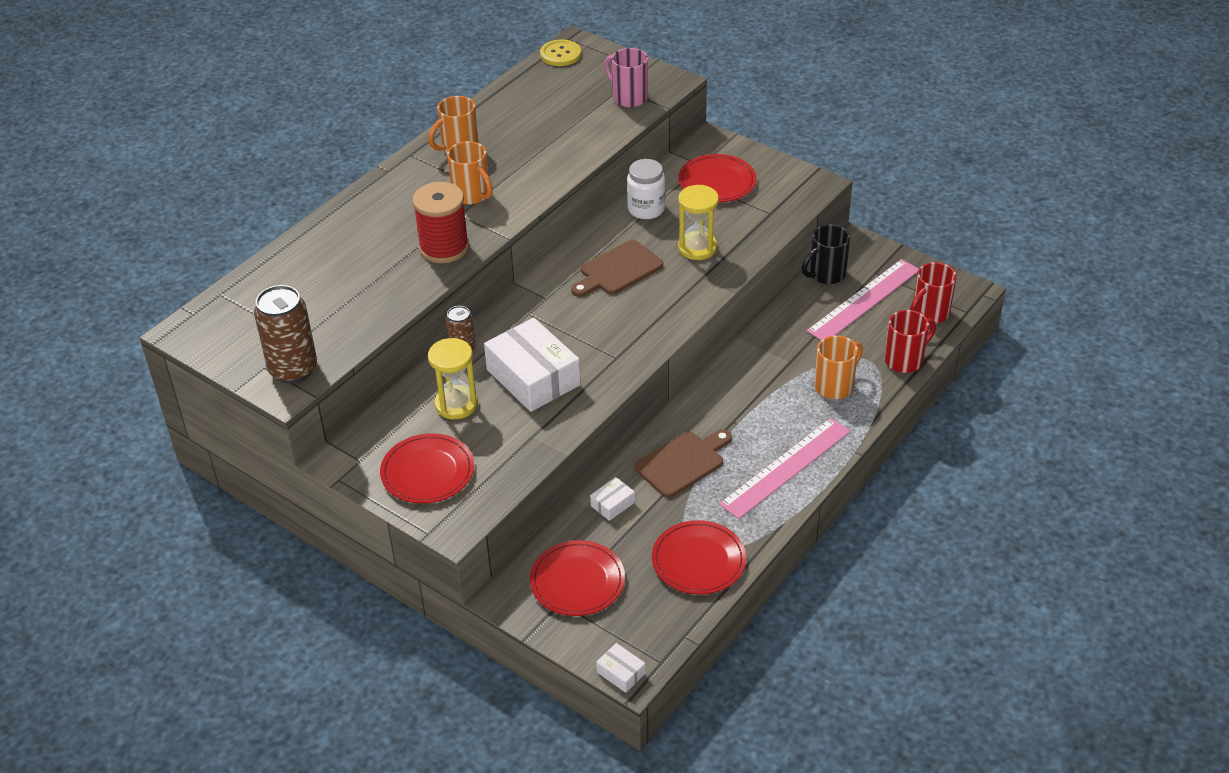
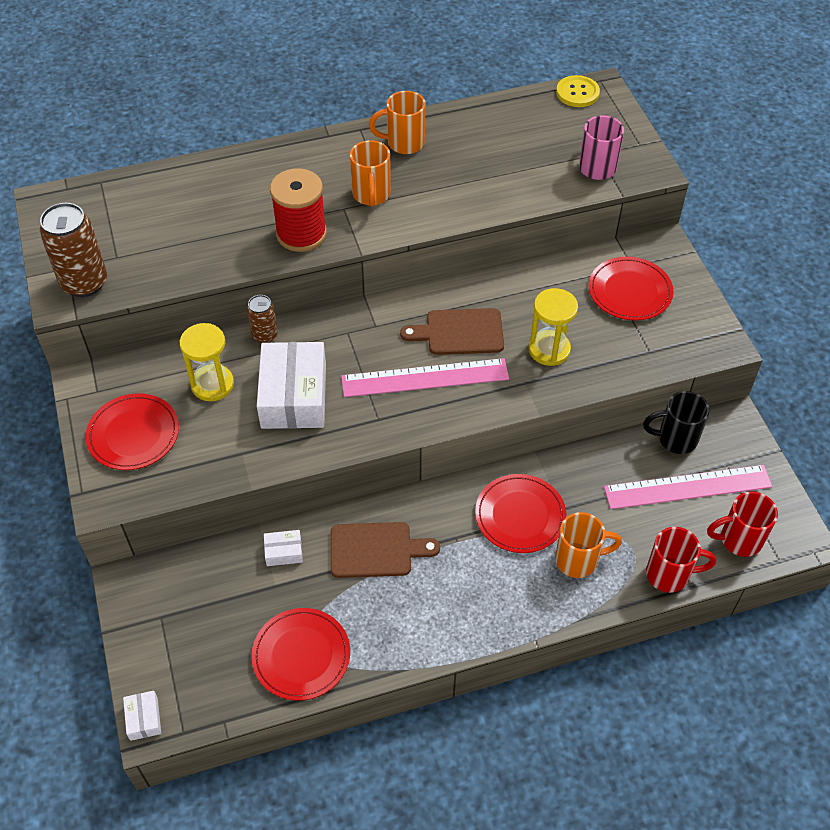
camera: 35 degrees right, 10 degrees up
red plate [530,540,625,616] -> red plate moved to [475,474,566,553]
white jar [627,159,665,219] -> none
pink ruler [719,418,850,519] -> pink ruler moved to [341,358,509,397]

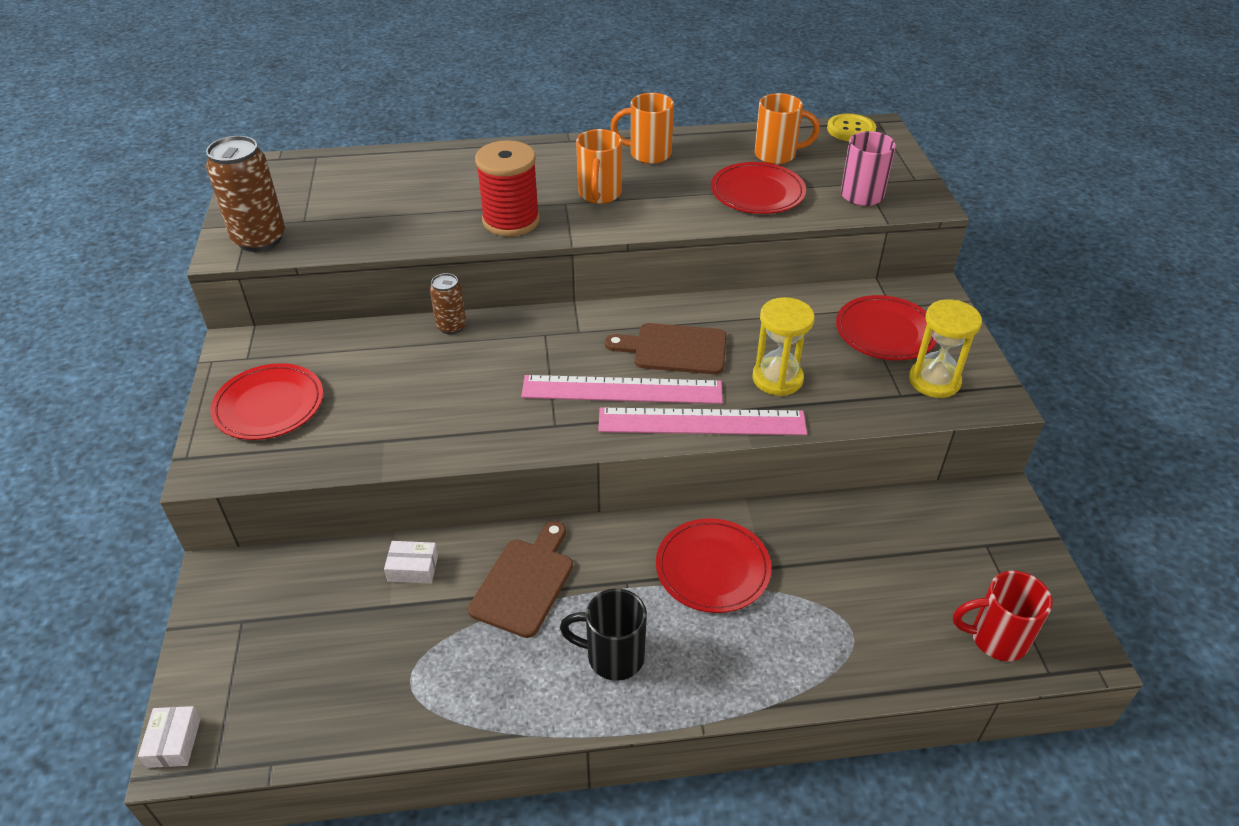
camera: 10 degrees right, 10 degrees down
yellow hourglass [180,323,234,401] -> yellow hourglass moved to [909,299,982,398]
red plate [251,608,350,701] -> red plate moved to [711,162,806,214]
white box [257,342,326,429] -> none
brown cutting board [330,522,440,578] -> brown cutting board turned 75 degrees counterclockwise [468,521,573,638]
orange mug [555,512,622,578] -> orange mug moved to [755,93,820,165]
pink ruler [604,465,773,509] -> pink ruler moved to [598,408,807,435]
black mug [643,391,710,454] -> black mug moved to [560,589,647,681]
red mug [646,527,716,593] -> none

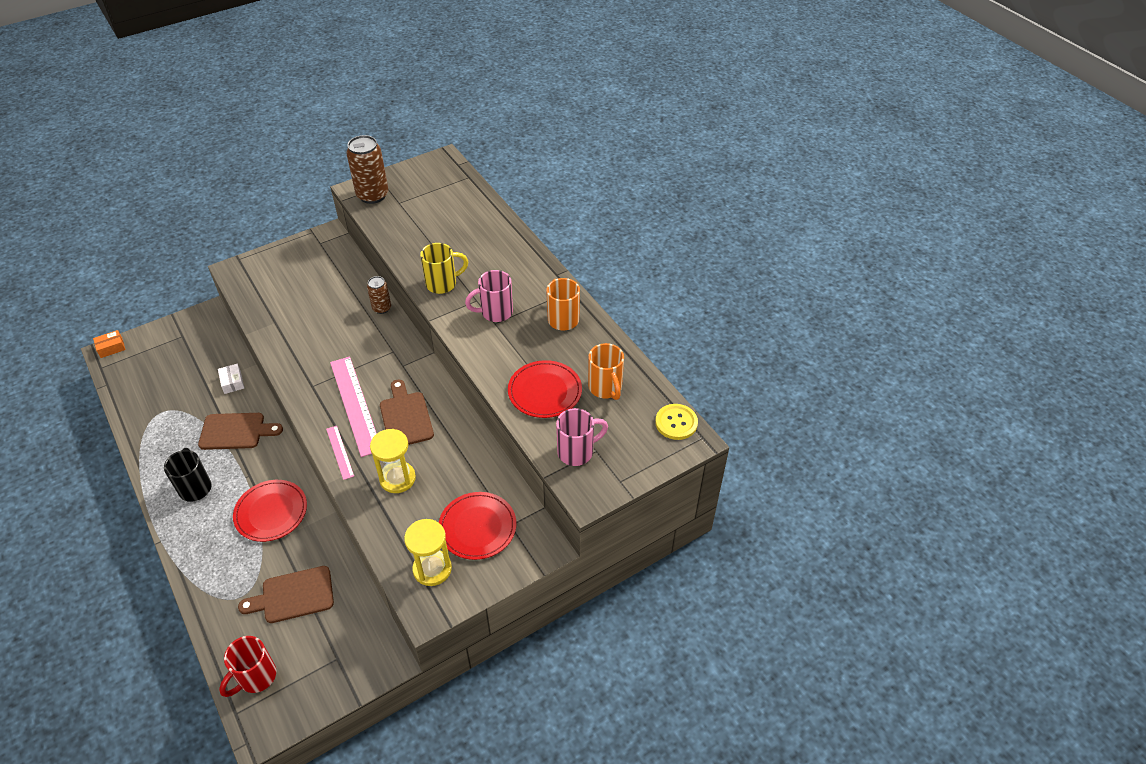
camera: 65 degrees right, 5 degrees up
white box [138,706,201,768] -> orange box [93,330,126,358]
red plate [210,363,323,440] -> none
red spool [475,140,540,236] -> yellow mug [420,243,468,294]
orange mug [576,129,622,204] -> pink mug [465,270,513,322]
pink ruler [598,408,807,435] -> pink ruler [326,426,354,480], size x0.50
red mug [953,570,1053,661] -> red mug turned 120 degrees counterclockwise [219,636,276,697]
none -> brown cutting board [238,566,334,623]

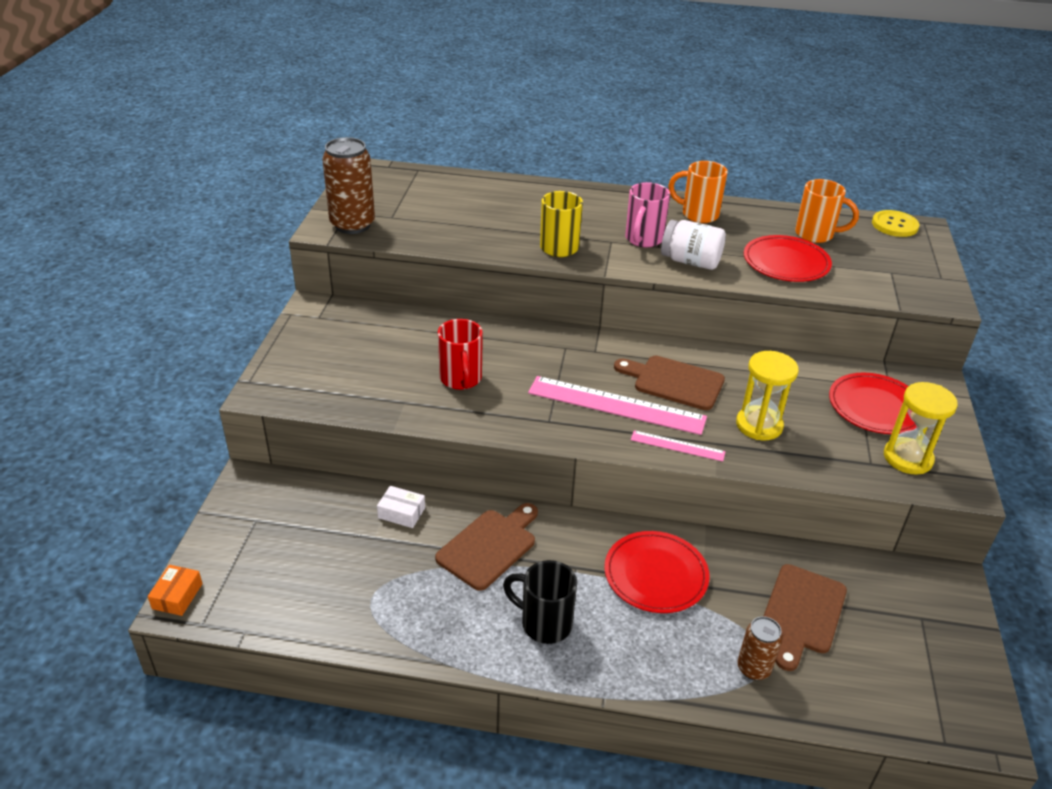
camera: 50 degrees left, 10 degrees down
red mug [219,636,276,697] -> red mug moved to [438,319,483,390]
brown can [367,276,391,314] -> brown can moved to [738,616,782,680]
pink mug [556,408,608,466] -> none
none -> white jar [661,220,726,270]

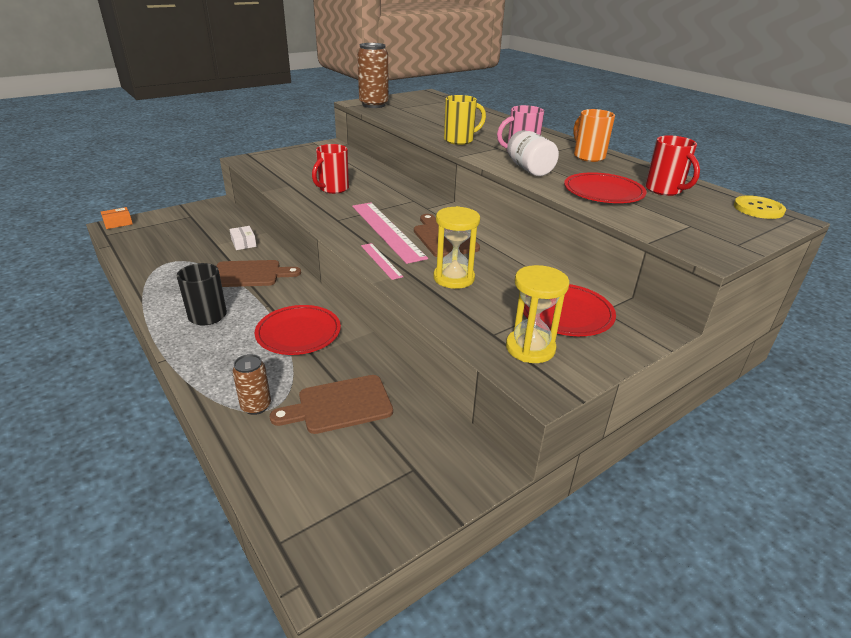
camera: 45 degrees right, 5 degrees down
orange mug [795,179,859,243] -> red mug [645,135,700,196]

